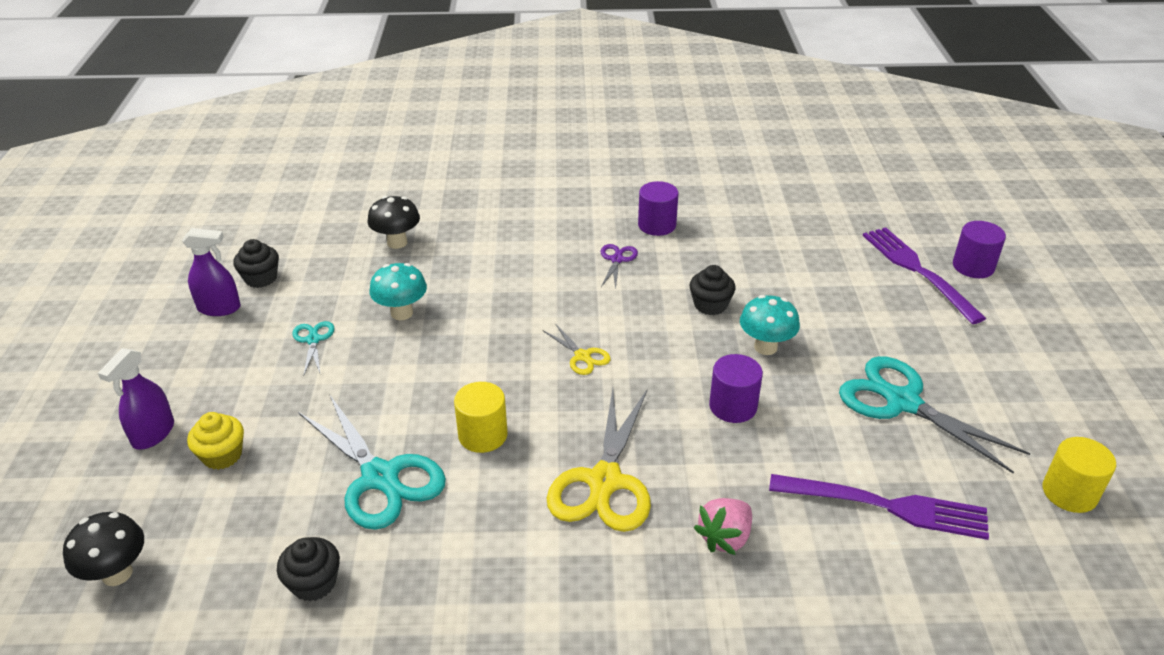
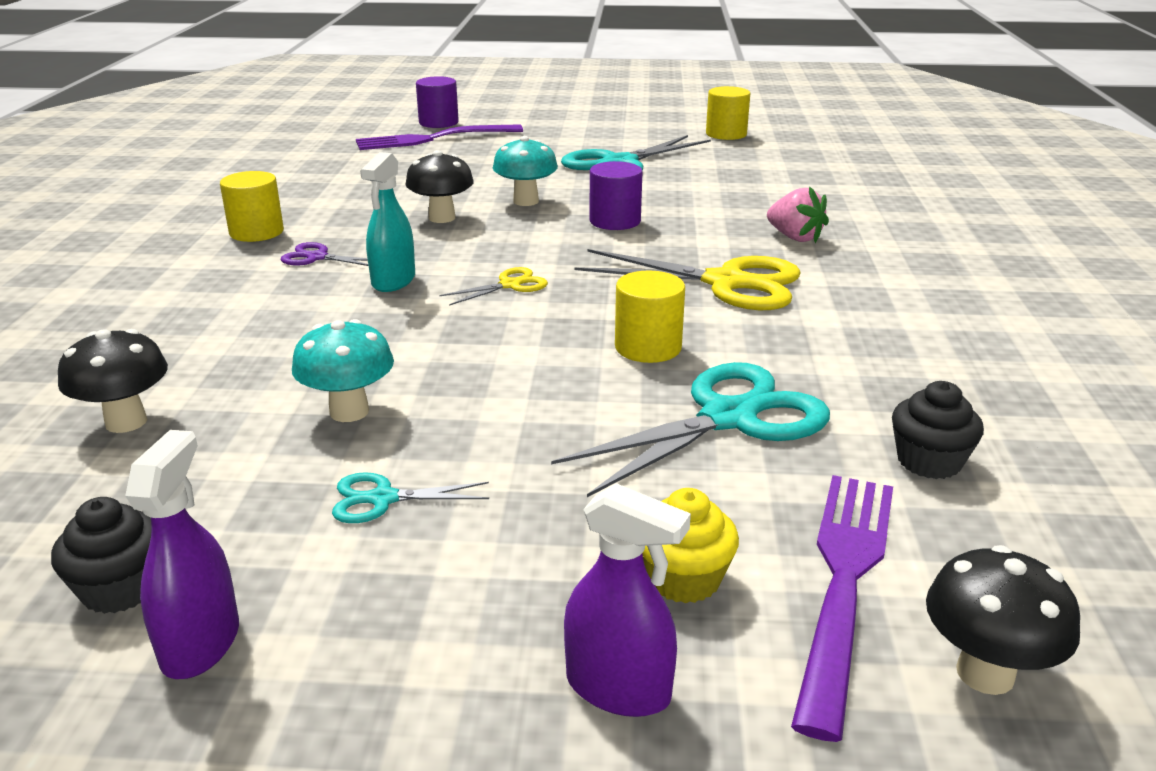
camera: 85 degrees left, 10 degrees down
purple cylinder [638,181,679,236] -> yellow cylinder [220,171,284,242]
black cupcake [690,265,735,315] -> black mushroom [405,150,474,223]
purple fork [769,474,989,540] -> purple fork moved to [791,475,893,742]
none -> turquoise spray bottle [360,152,415,292]

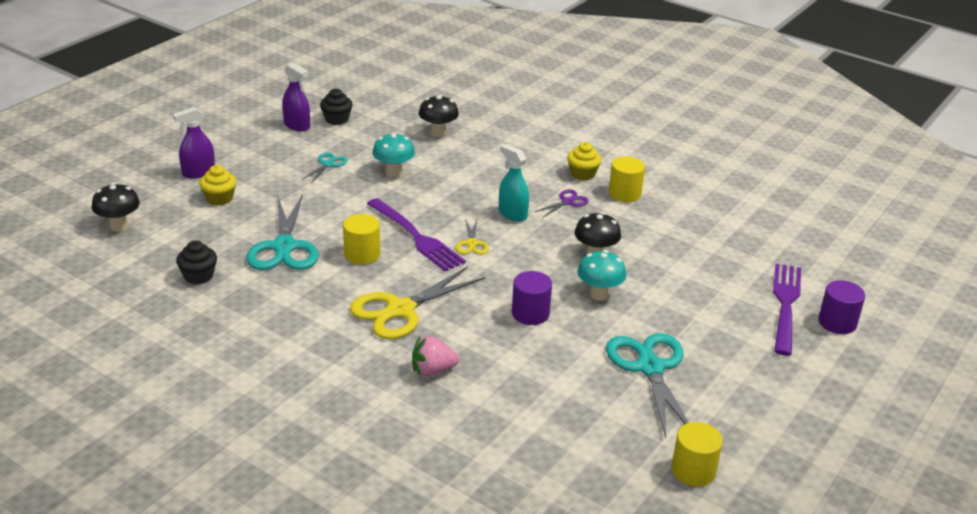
camera: 120 degrees right, 5 degrees up
purple fork [791,475,893,742] -> purple fork moved to [367,198,465,271]
none -> yellow cupcake [567,142,601,180]

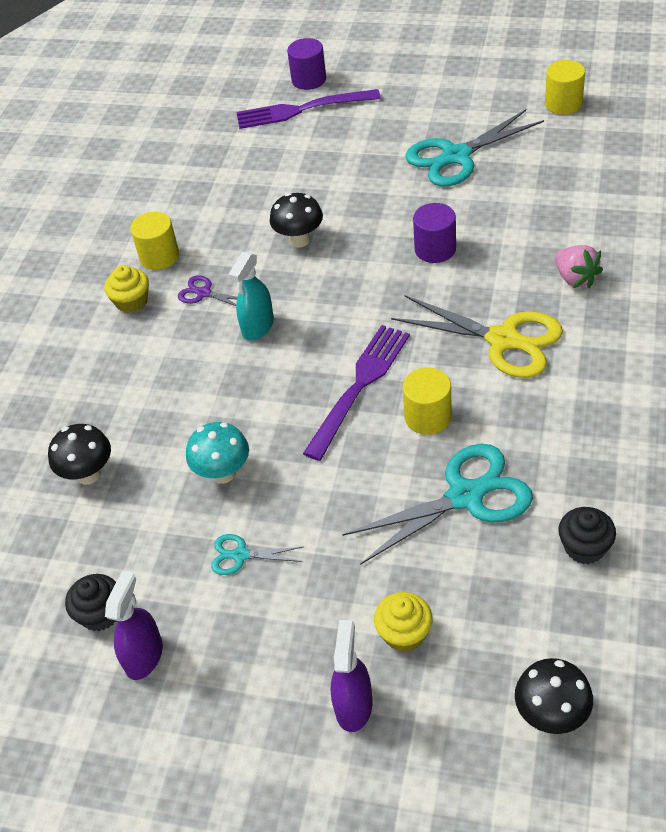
camera: 105 degrees left, 15 degrees up
purple spray bottle [173,107,215,178] -> purple spray bottle turned 120 degrees counterclockwise [331,620,372,732]
yellow scissors [456,219,489,254] -> none
turquoise mushroom [577,250,626,301] -> none

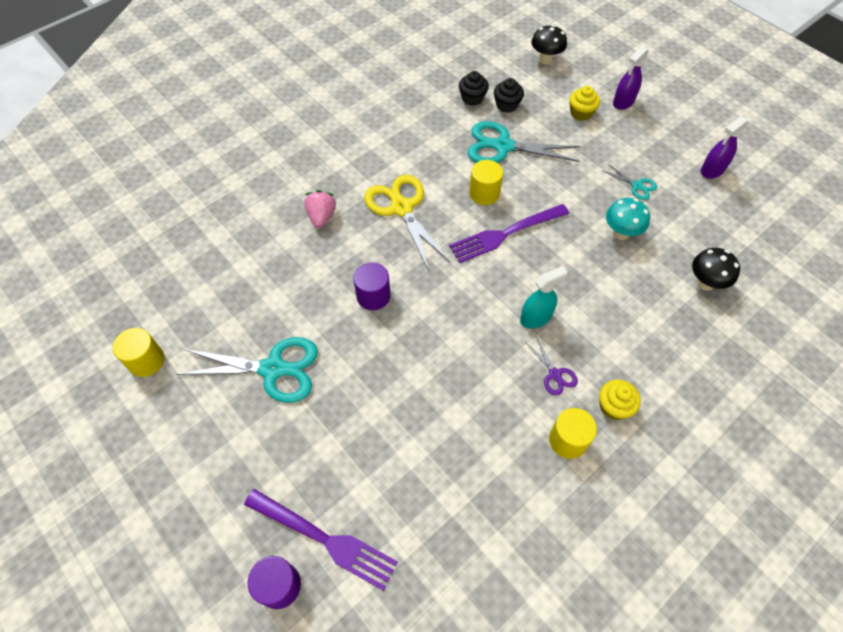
camera: 150 degrees left, 10 degrees up
black cupcake [65,574,116,631] -> black cupcake moved to [494,78,524,113]
black mushroom [270,193,323,247] -> none

